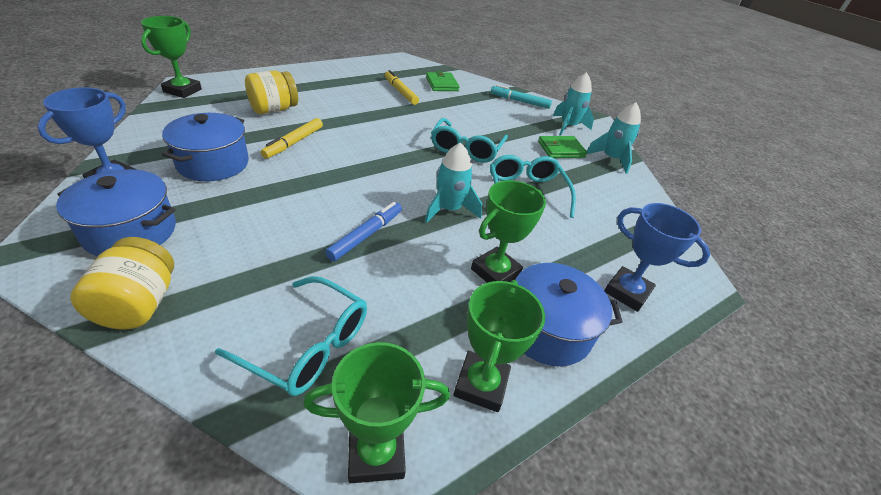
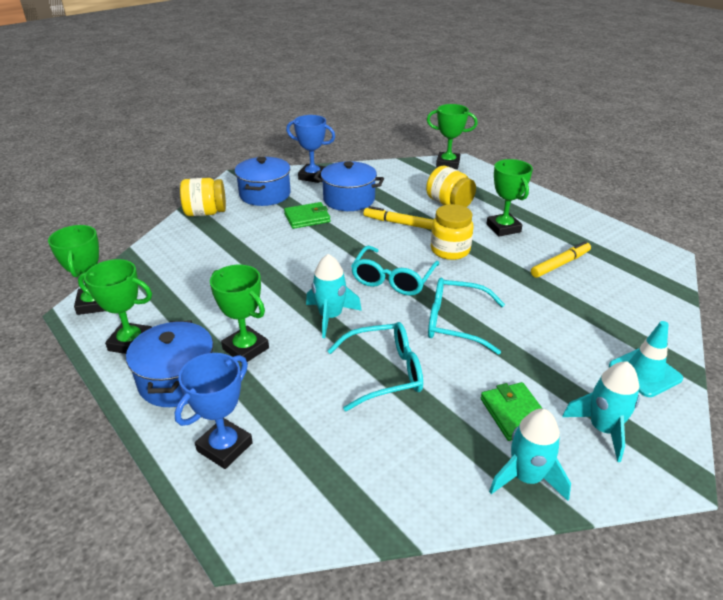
camera: 90 degrees right, 5 degrees down
turquoise glasses [215,276,367,396] -> turquoise glasses moved to [351,246,439,296]
blue marker [325,202,402,261] -> none
green wallet [426,71,460,91] -> green wallet moved to [284,202,330,229]
turquoise marker [491,85,552,109] -> turquoise traffic cone [609,321,683,397]
none -> yellow jar [431,204,473,260]
none -> green trophy [486,159,533,237]

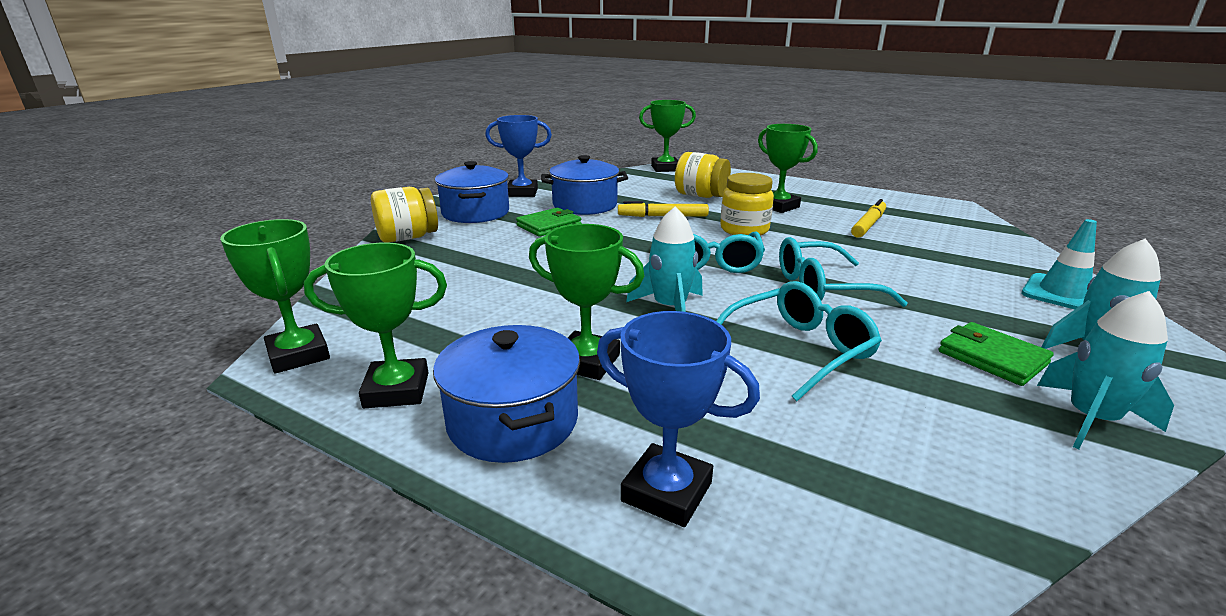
camera: 20 degrees left, 10 degrees down
blue trophy [174,353,253,469] -> blue trophy turned 75 degrees counterclockwise [597,311,760,527]

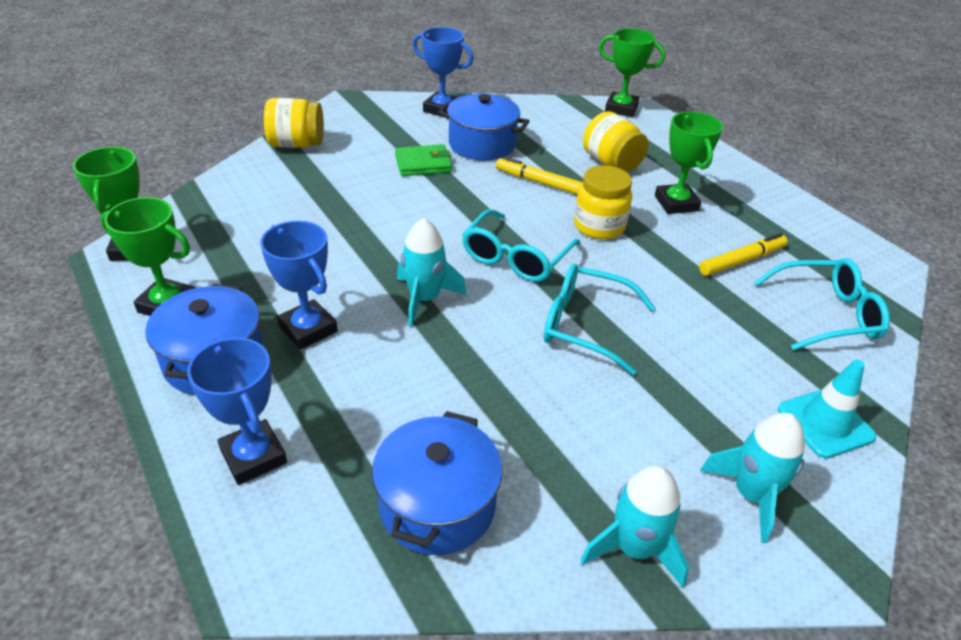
camera: 25 degrees right, 15 degrees up
blue pot [435,161,509,223] -> blue pot moved to [372,411,502,555]
green trophy [529,224,644,380] -> blue trophy [260,221,338,350]
turquoise glasses [716,281,882,401] -> turquoise glasses moved to [754,258,890,350]
green wallet [939,322,1054,386] -> none

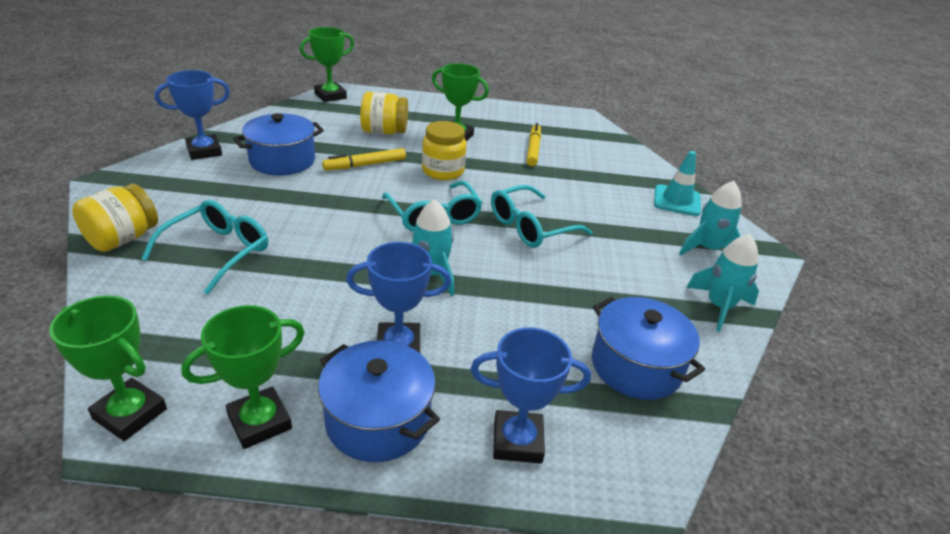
camera: 55 degrees left, 5 degrees down
green wallet [395,144,452,176] -> none
turquoise glasses [754,258,890,350] -> turquoise glasses moved to [141,200,268,295]

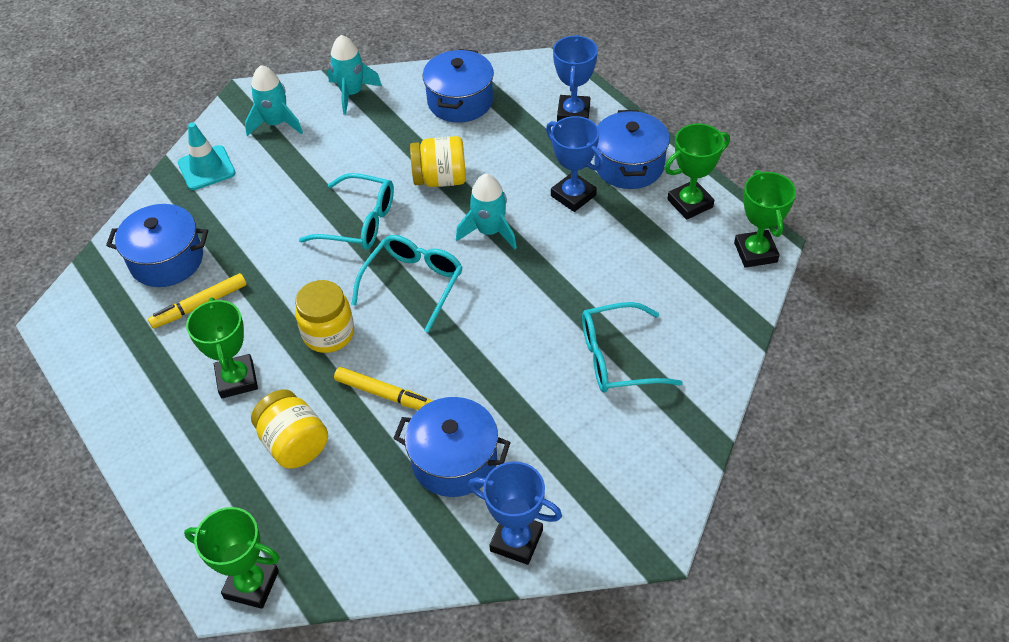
camera: 125 degrees left, 15 degrees up
yellow jar [72,184,158,252] -> yellow jar moved to [410,136,466,187]
green trophy [181,305,305,449] -> green trophy turned 45 degrees counterclockwise [665,124,730,220]
blue trophy [471,328,591,464] -> blue trophy turned 45 degrees clockwise [553,35,598,122]
none -> blue pot [106,204,208,287]

